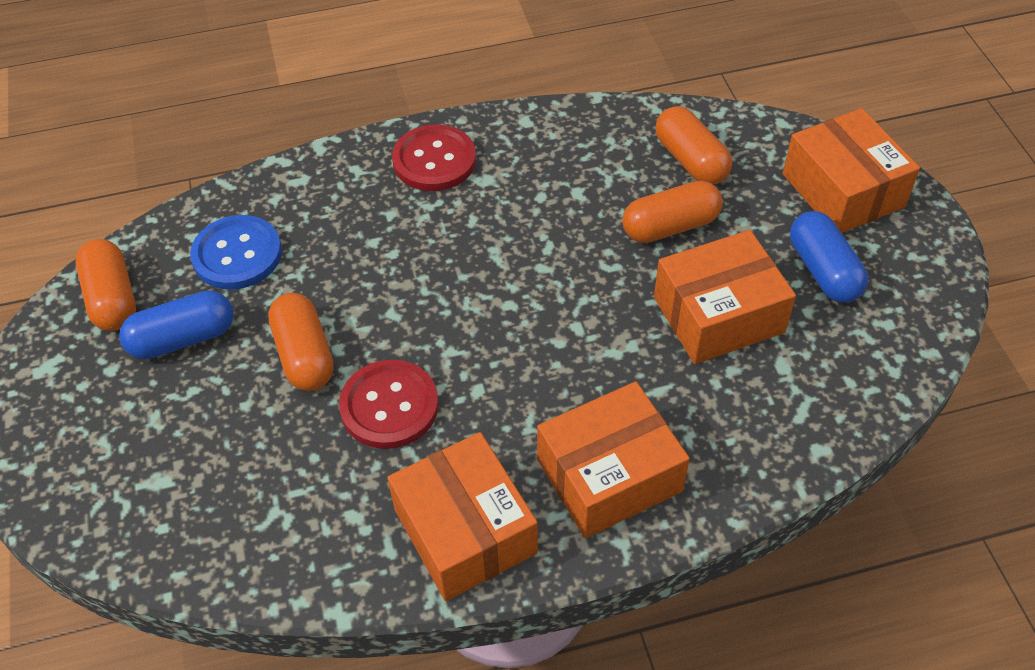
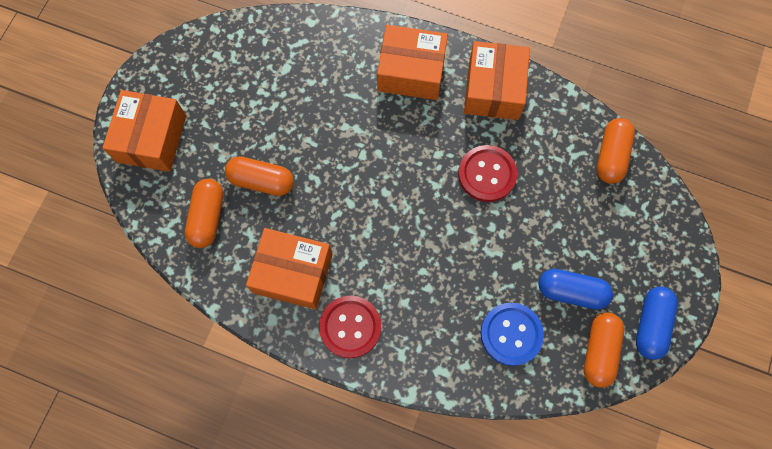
camera: 145 degrees left, 20 degrees up
orange capsule [268,293,334,391] -> orange capsule moved to [597,118,635,184]
orange box [654,230,796,364] -> orange box moved to [246,228,332,310]
blue capsule [790,211,868,303] -> blue capsule moved to [636,287,678,360]

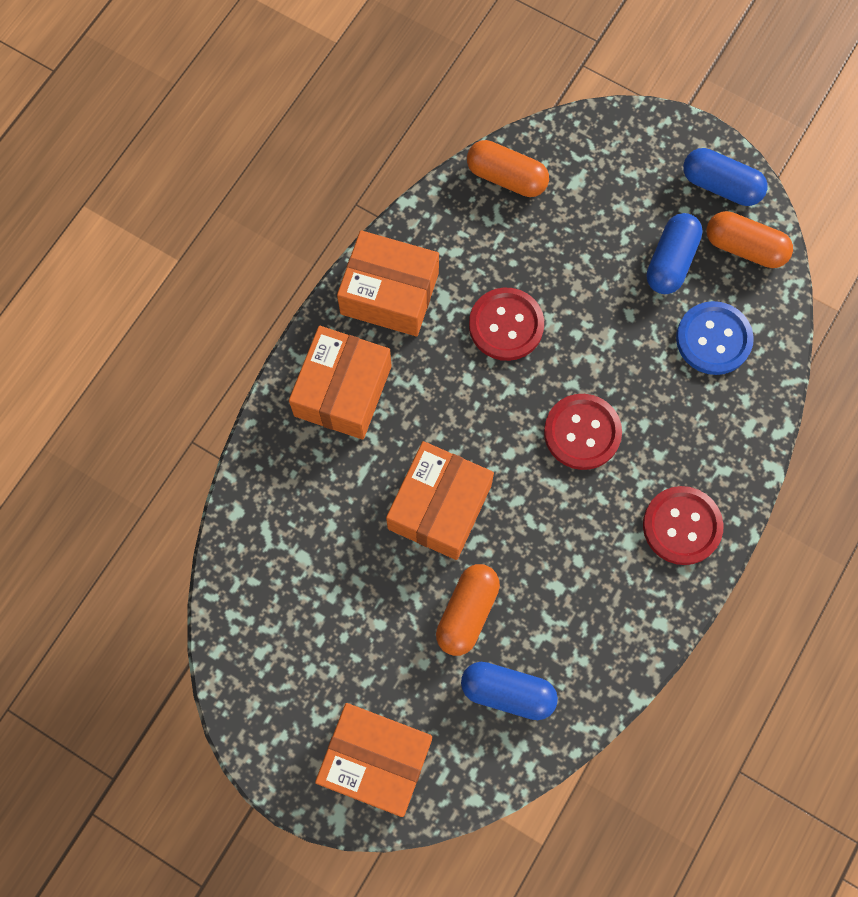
camera: 80 degrees left, 0 degrees up
orange capsule [185,179,223,248] -> blue capsule [461,662,558,720]
orange box [246,228,332,310] -> orange box moved to [386,441,494,560]
none -> red button [544,394,622,470]

